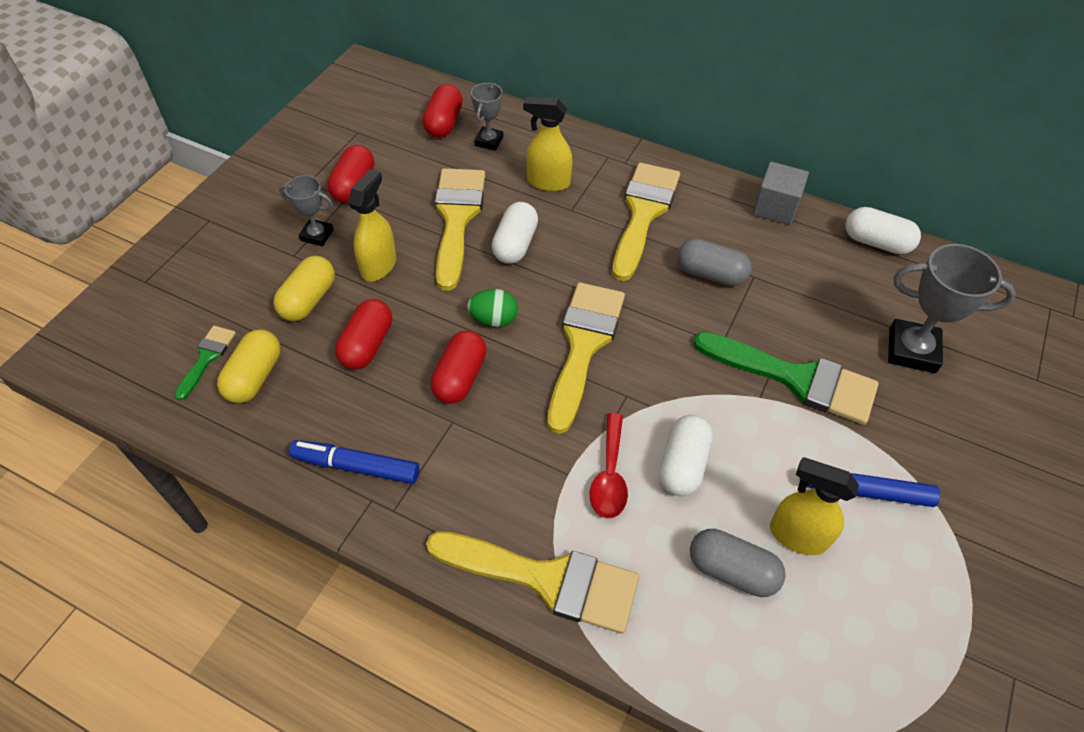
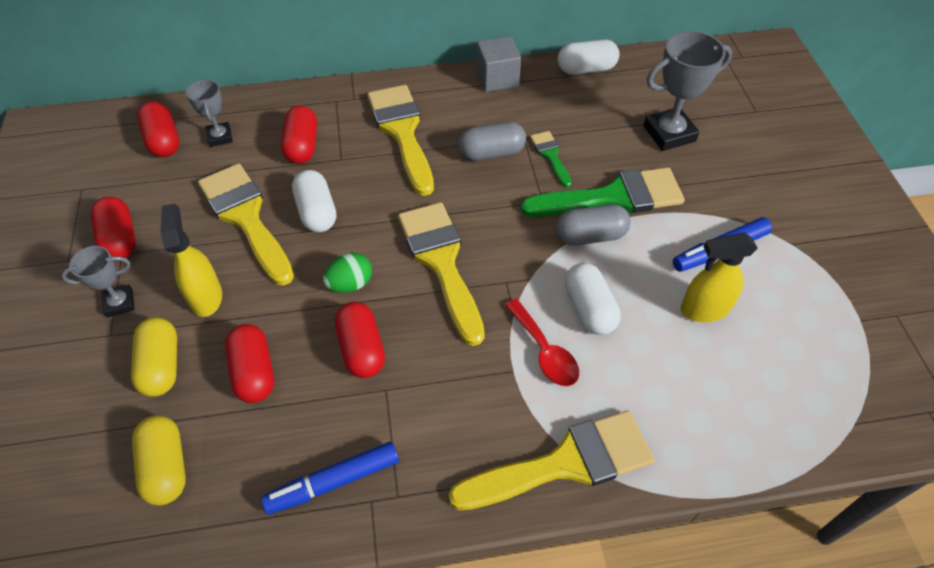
camera: 35 degrees left, 0 degrees up
green brush [174,326,236,401] -> green brush moved to [530,131,572,187]
yellow spray bottle [523,97,572,191] -> red capsule [281,105,317,164]
grey capsule [690,529,786,597] -> grey capsule moved to [556,204,631,246]

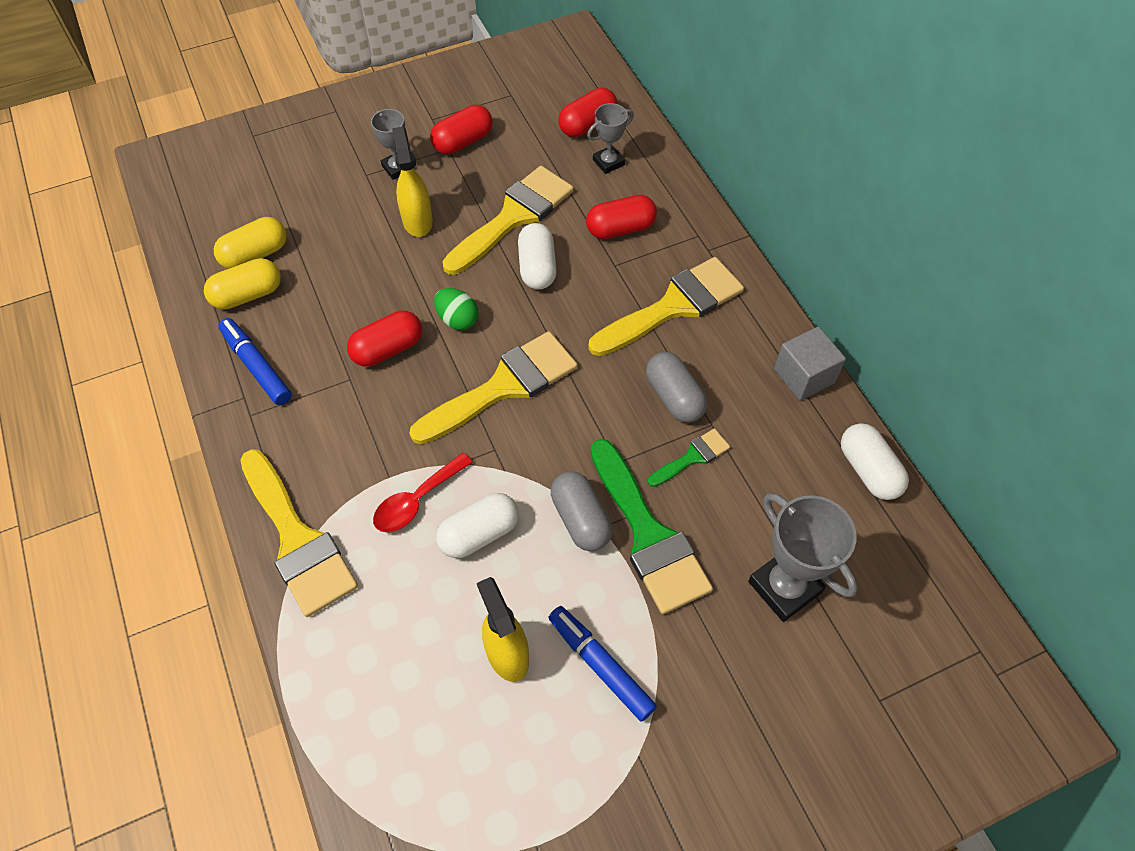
camera: 75 degrees right, 5 degrees up
yellow capsule [131,317,177,397] -> yellow capsule moved to [204,258,281,310]
yellow spray bottle [160,204,222,317] -> yellow spray bottle turned 75 degrees counterclockwise [392,127,433,237]
red capsule [225,324,274,403] -> none
white capsule [292,170,336,232] -> white capsule turned 60 degrees counterclockwise [518,223,557,290]

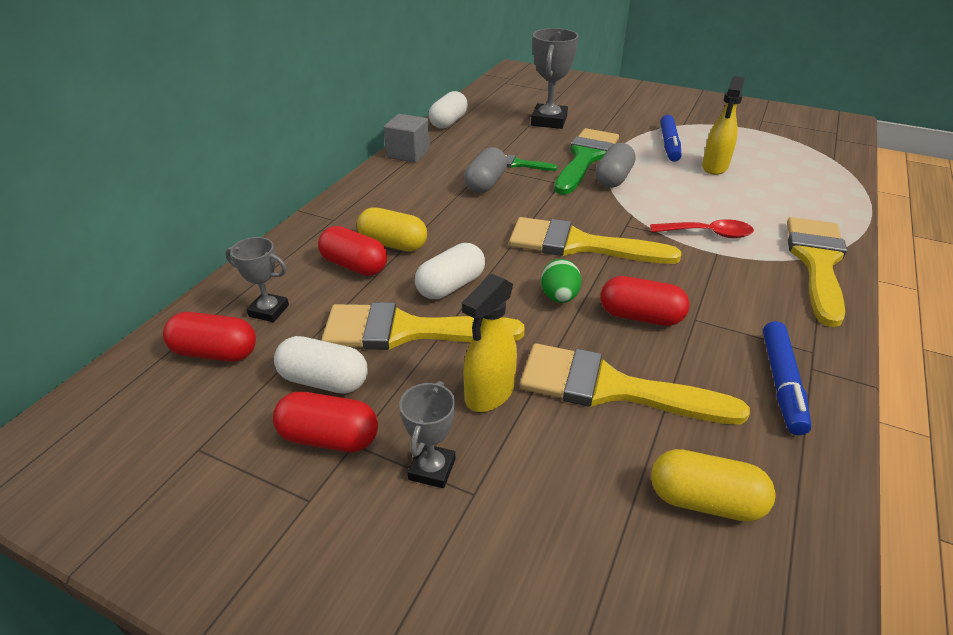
camera: 130 degrees left, 20 degrees down
yellow capsule [204,258,281,310] -> yellow capsule moved to [357,207,427,252]
white capsule [436,493,519,558] -> white capsule moved to [274,336,368,393]
yellow brush [588,257,744,356] -> yellow brush moved to [520,343,750,424]

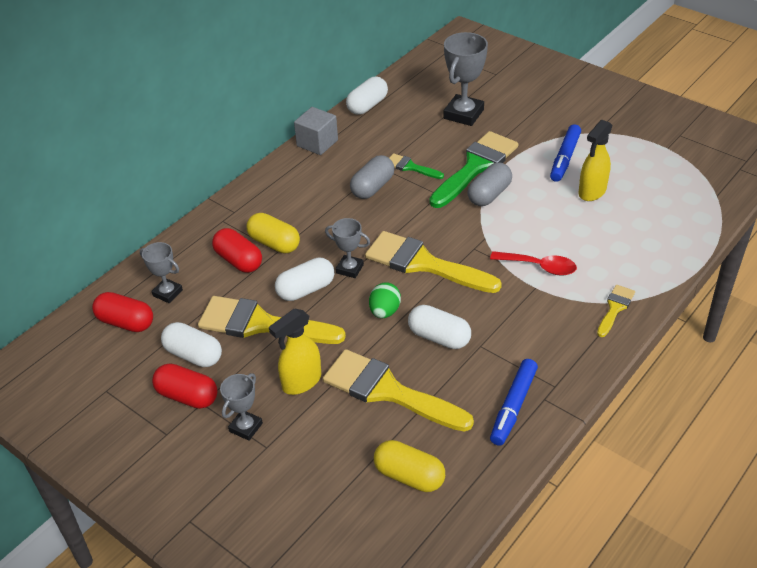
camera: 15 degrees right, 5 degrees up
red capsule [601,276,690,326] -> white capsule [408,305,471,349]
yellow brush [787,217,847,327] -> yellow brush [597,285,635,337], size x0.49
none -> grey trophy [325,218,370,278]

